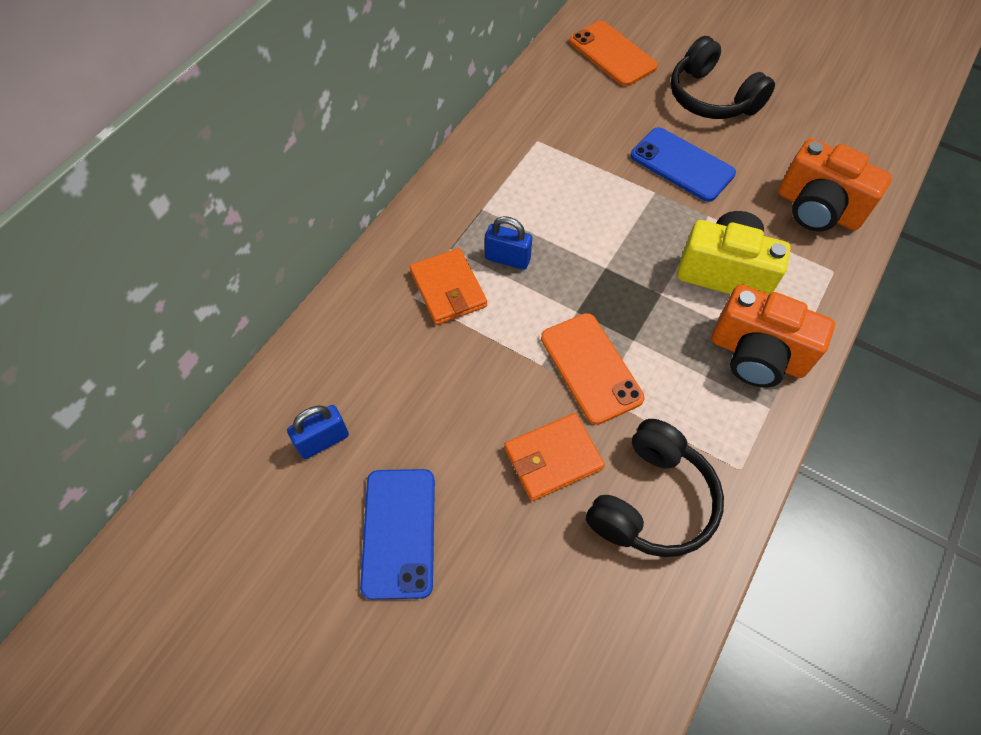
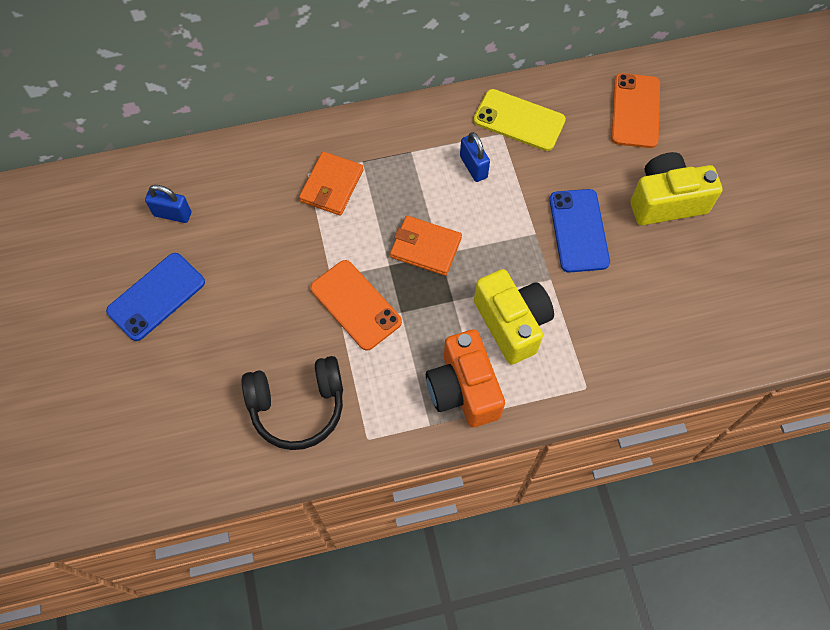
camera: 45 degrees right, 5 degrees up
blue padlock [485,216,532,270] -> blue padlock moved to [460,132,490,182]
orange wallet [504,413,605,501] -> orange wallet moved to [390,216,462,276]
orange phone [541,313,645,425] -> orange phone turned 60 degrees counterclockwise [310,260,402,351]
black headphones [671,36,775,119] -> yellow camera [630,152,723,225]
orange camera [778,138,892,232] -> none
none -> yellow phone [474,89,566,151]

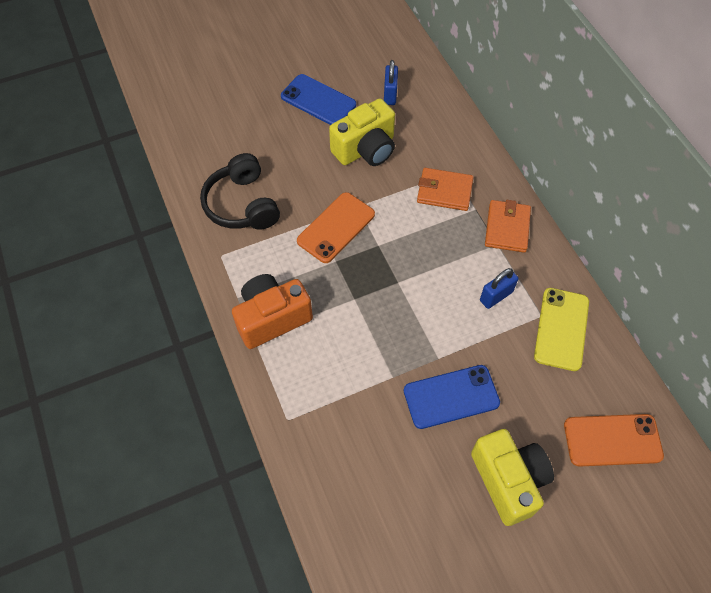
camera: 80 degrees right, 5 degrees down
orange wallet [390,216,462,276] -> orange wallet moved to [485,200,531,253]
yellow camera [474,269,554,365] -> yellow camera moved to [329,98,395,166]

